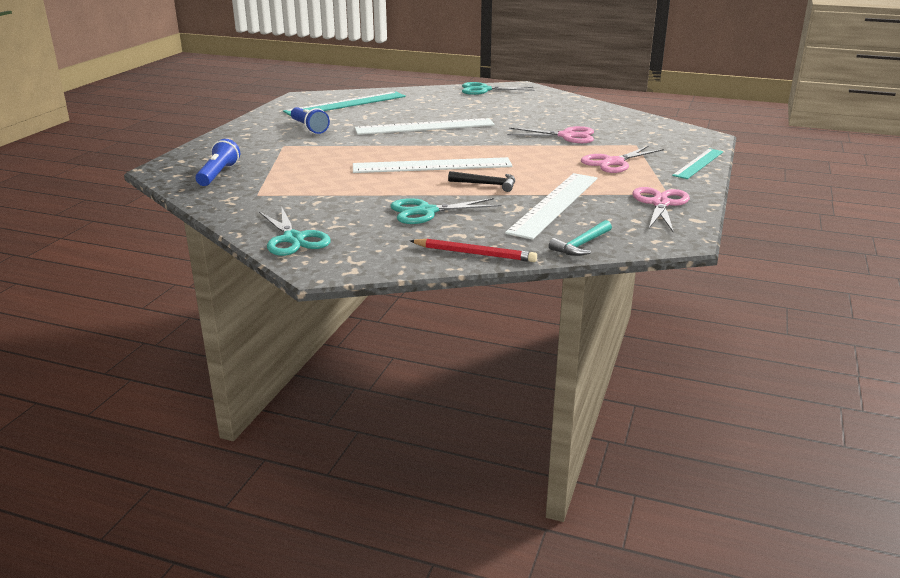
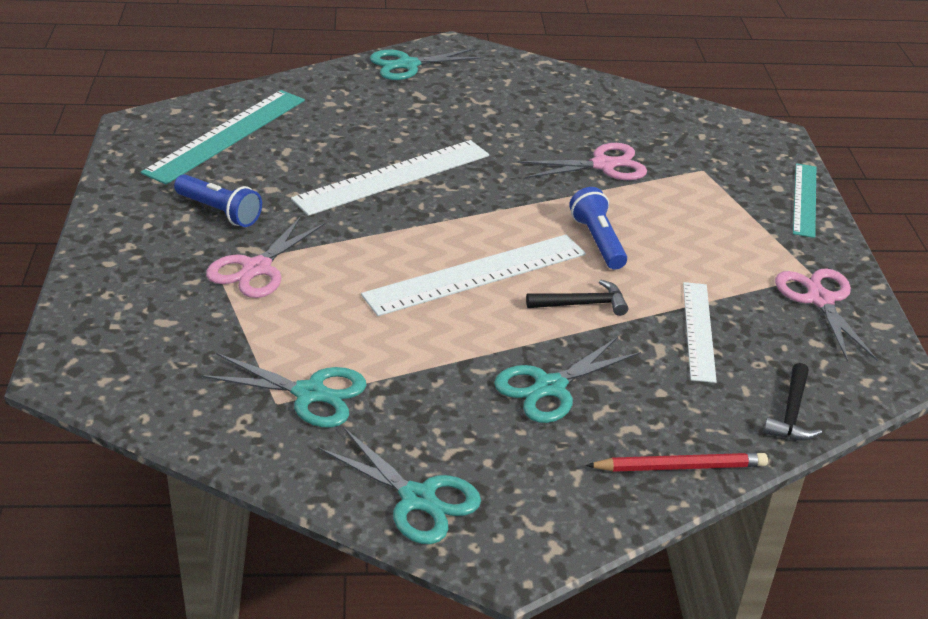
camera: 25 degrees left, 10 degrees up
blue flashlight [195,139,240,186] -> blue flashlight moved to [569,187,627,270]
white ruler [505,173,597,240] -> white ruler [683,282,717,383], size x0.63
turquoise hammer [549,220,612,256] -> black hammer [763,363,822,441]
pink scissors [581,146,664,173] -> pink scissors moved to [206,215,326,298]
none -> turquoise scissors [201,353,367,427]

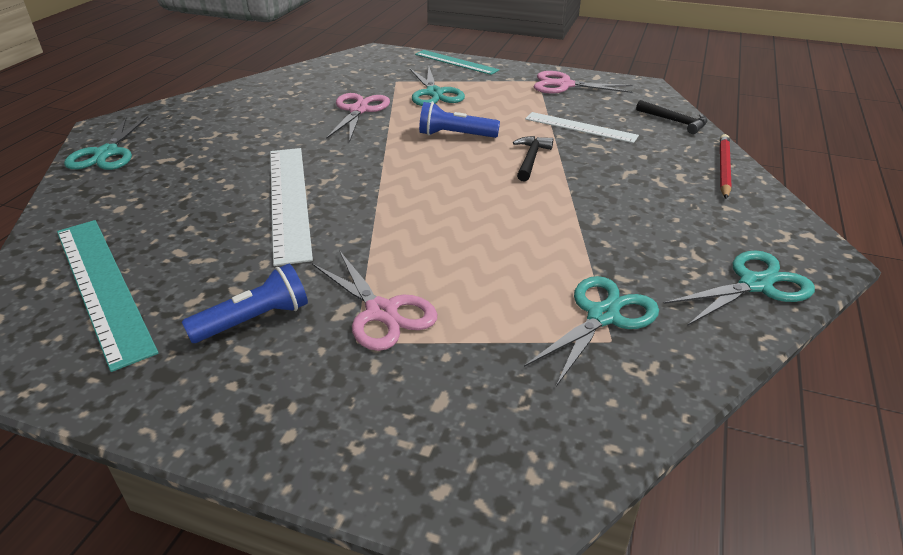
camera: 65 degrees left, 0 degrees up
white ruler [361,234,586,316] -> none
turquoise scissors [494,337,641,423] -> turquoise scissors moved to [410,67,465,106]

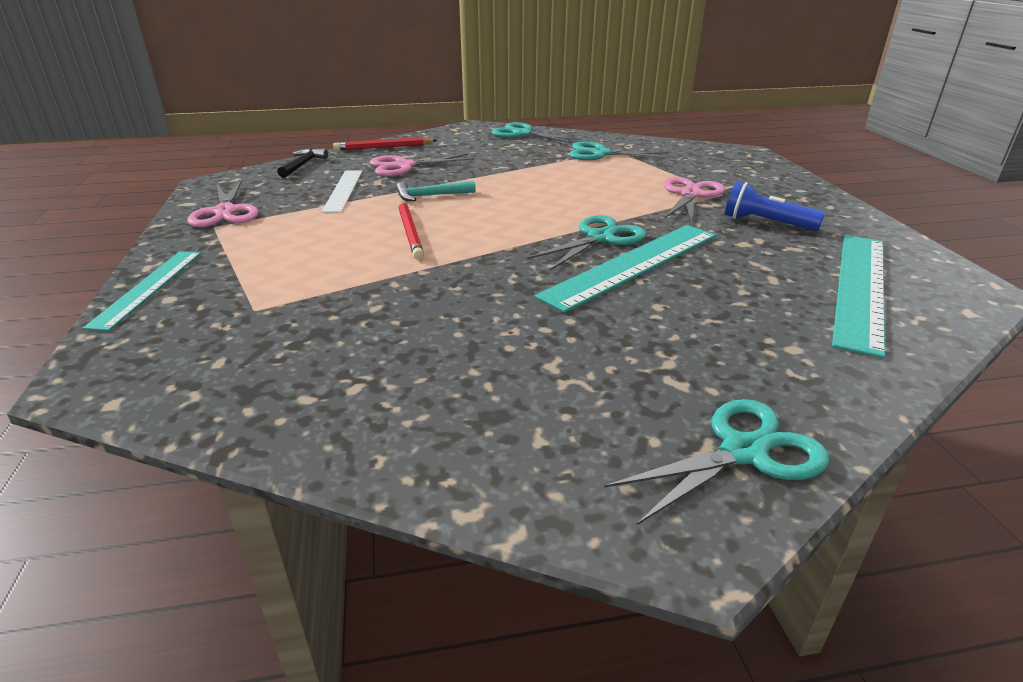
camera: 120 degrees left, 5 degrees down
white ruler [270,148,313,266] -> turquoise ruler [535,225,716,313]
pink scissors [326,93,390,142] -> pink scissors moved to [370,154,474,176]
turquoise scissors [410,67,465,106] -> turquoise scissors moved to [527,215,647,270]
blue flashlight [419,102,500,138] -> red pencil [399,201,424,260]
black hammer [513,136,553,182] -> turquoise hammer [396,180,476,201]

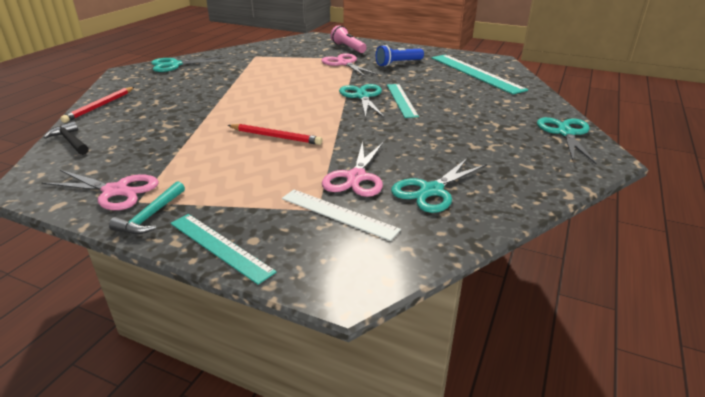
camera: 55 degrees left, 0 degrees up
white ruler [321,170,362,213] -> white ruler moved to [282,190,401,241]
pink scissors [370,154,474,176] -> pink scissors moved to [322,141,383,197]
turquoise hammer [396,180,476,201] -> turquoise hammer moved to [109,181,185,234]
turquoise ruler [535,225,716,313] -> turquoise ruler [387,84,419,118], size x0.63
turquoise scissors [569,142,669,160] -> turquoise scissors moved to [391,158,487,213]
none -> pink flashlight [330,25,367,53]

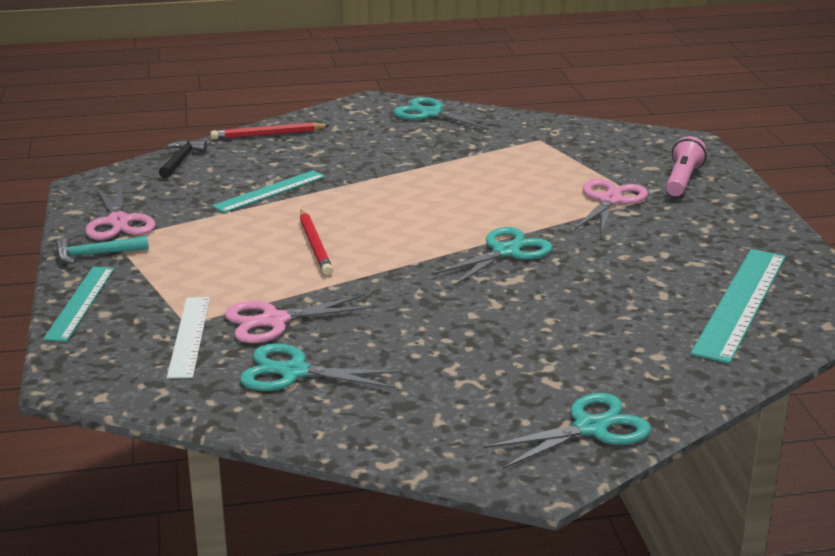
camera: 55 degrees right, 5 degrees down
blue flashlight [376,45,424,67] -> none
turquoise ruler [387,84,419,118] -> turquoise ruler moved to [212,170,325,213]

